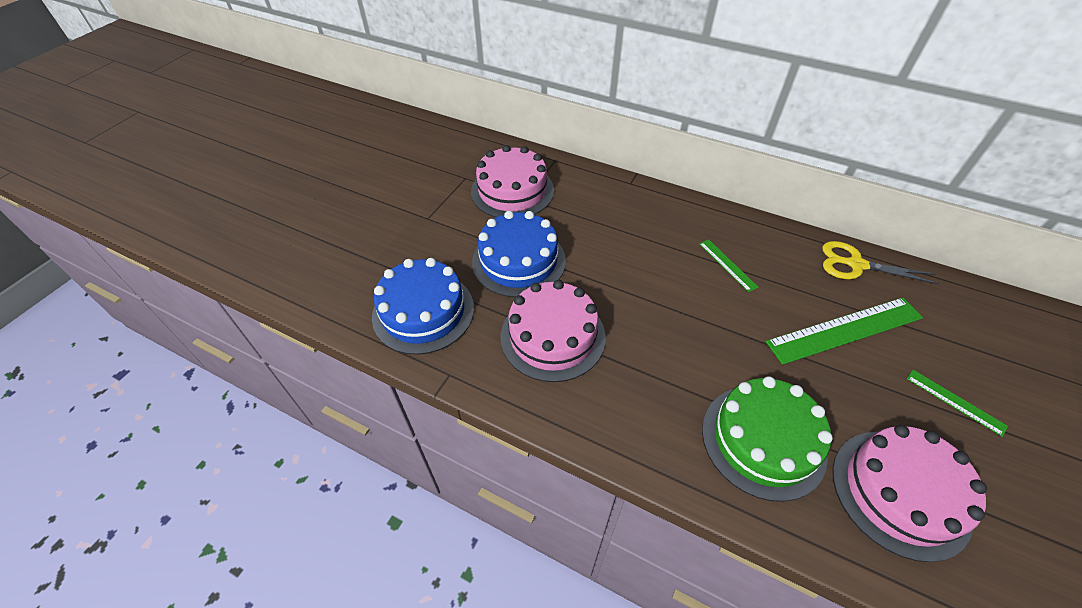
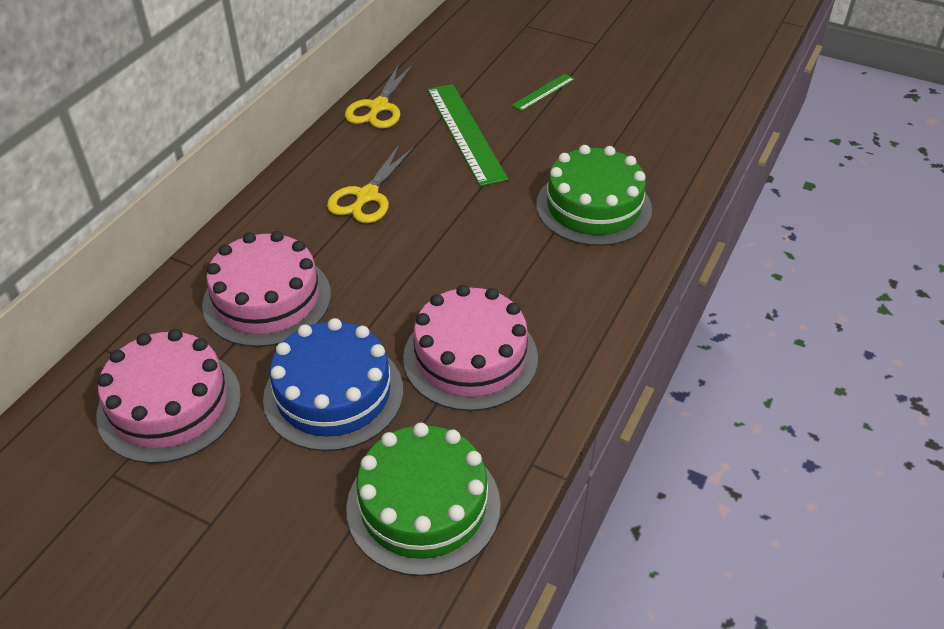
camera: 90 degrees left, 5 degrees down
blue cake [372,258,474,355] -> green cake [346,423,501,576]
green ruler [699,239,759,292] -> yellow scissors [327,144,414,223]
pink cake [832,425,987,562] -> pink cake moved to [202,231,331,347]

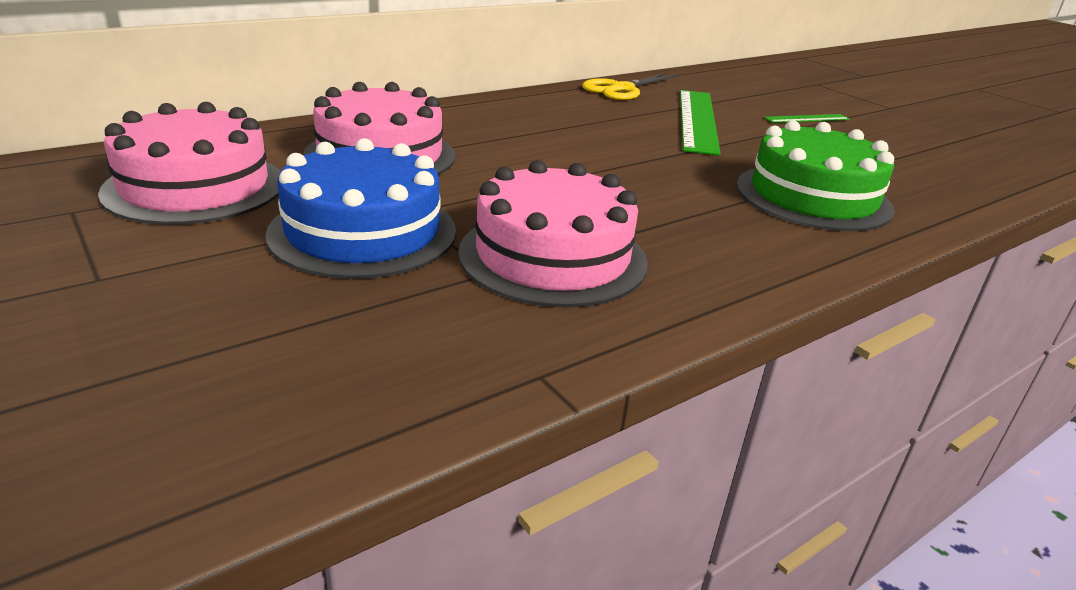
camera: 25 degrees right, 15 degrees down
yellow scissors [327,144,414,223] -> none
green cake [346,423,501,576] -> none

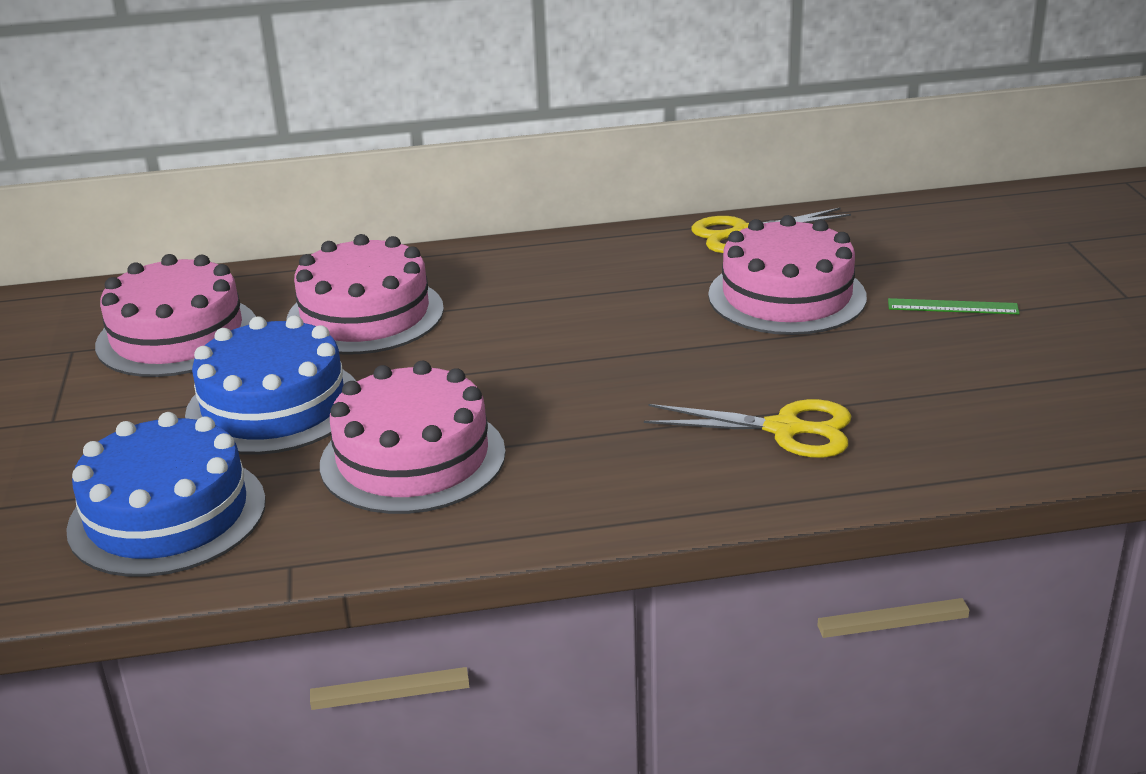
camera: 30 degrees right, 0 degrees up
green ruler [680,90,721,156] -> pink cake [708,215,867,335]
green cake [736,120,895,231] -> yellow scissors [644,399,851,458]
none -> blue cake [66,412,266,577]

